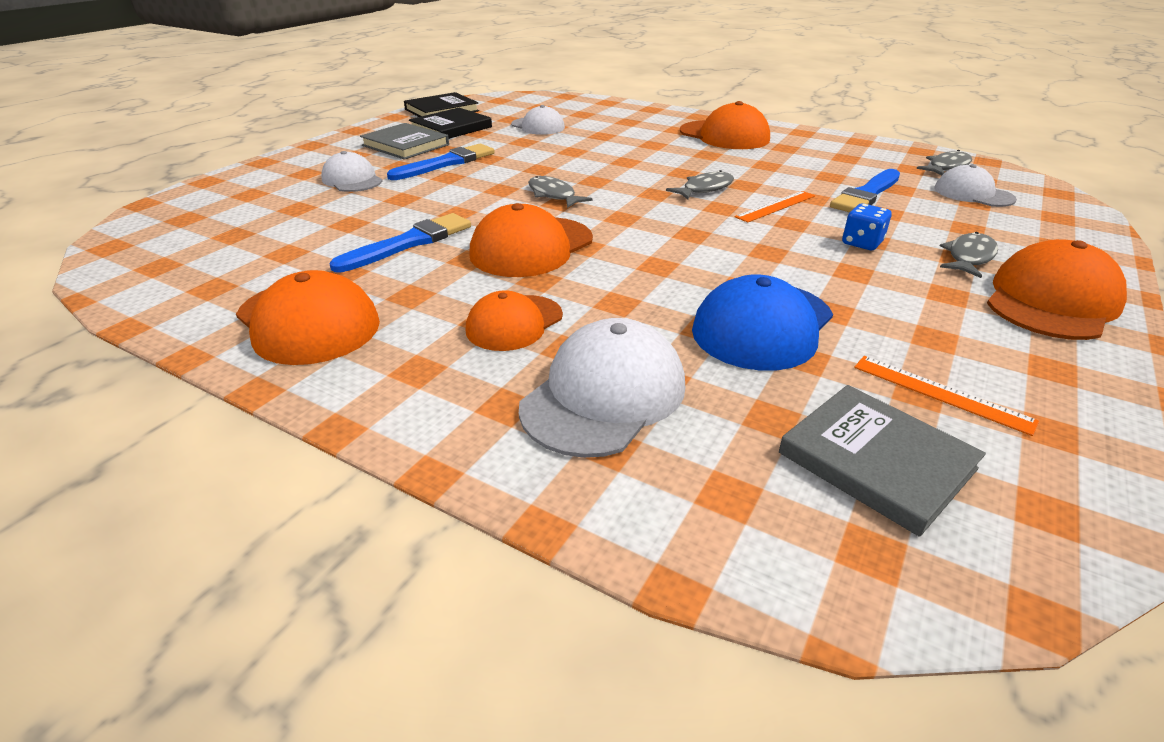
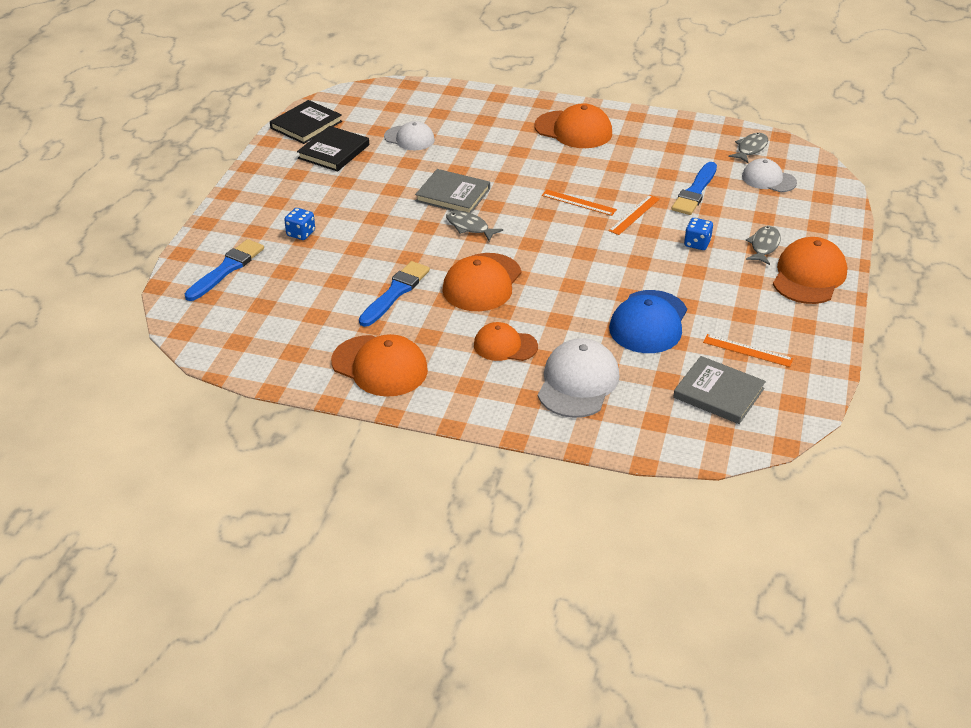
camera: 15 degrees left, 5 degrees up
white cap [321,151,383,192] -> blue dice [284,208,315,240]
grey book [360,123,449,160] -> grey book moved to [415,169,490,213]
blue brush [387,144,495,180] -> blue brush moved to [184,239,264,301]
orange cap [466,290,563,351] -> orange cap turned 75 degrees clockwise [474,322,538,361]
grey fish [666,170,734,200] -> orange ruler [542,190,617,216]

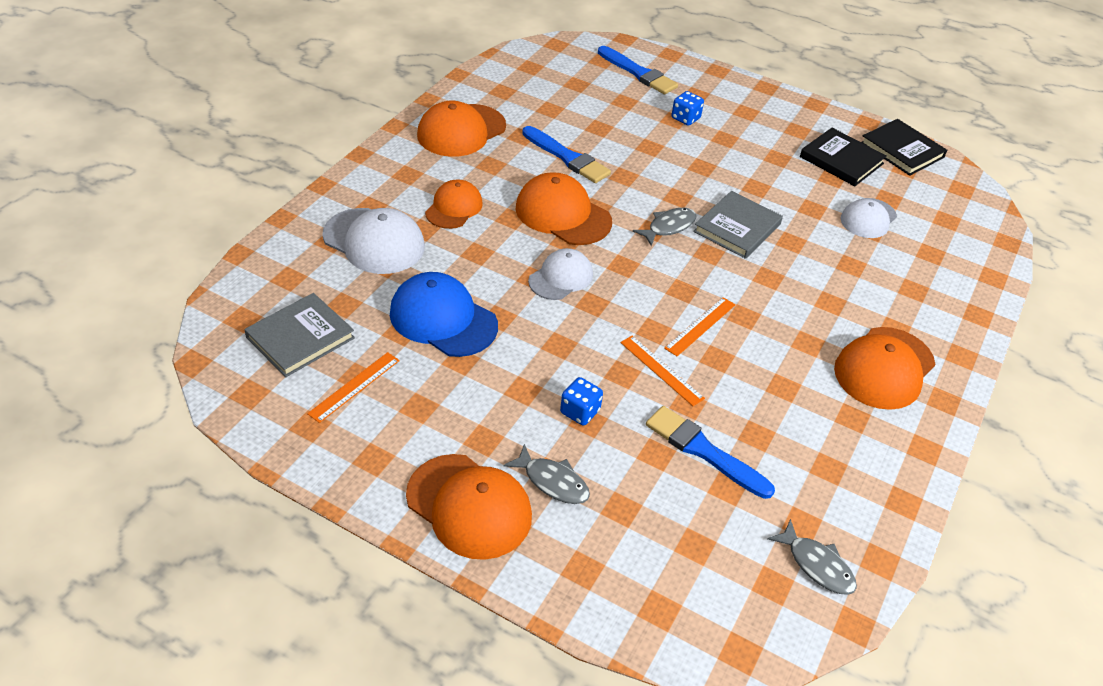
camera: 100 degrees right, 5 degrees up
white cap [742,158,797,192] -> white cap moved to [528,248,593,300]

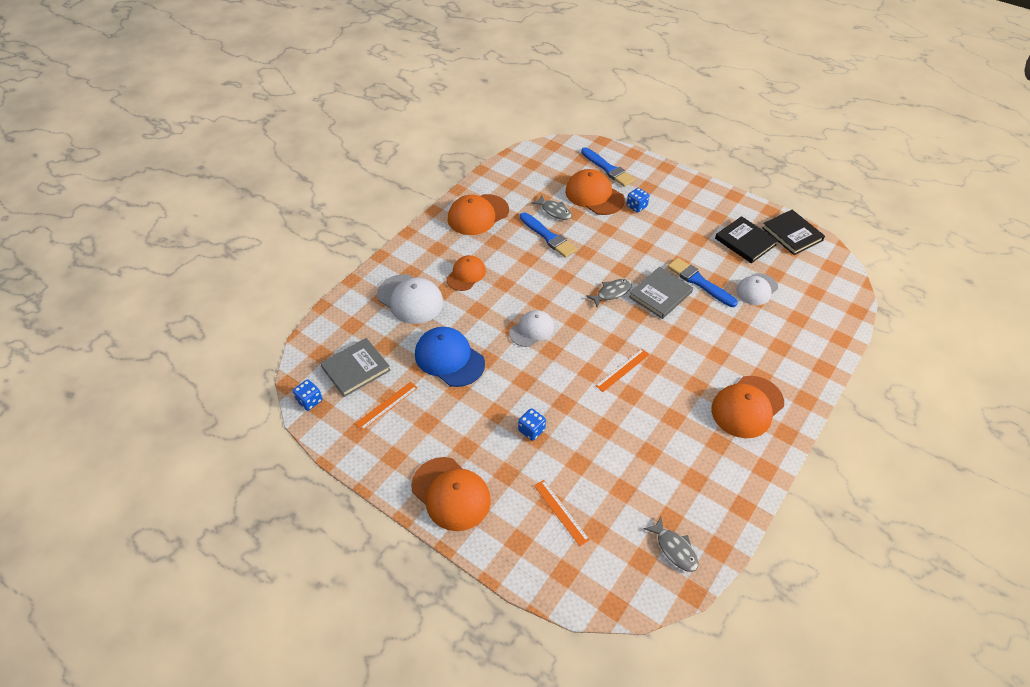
camera: 10 degrees right, 5 degrees up
grey fish [504,444,590,504] -> grey fish moved to [531,195,572,220]
orange cap [516,172,612,245] -> orange cap moved to [565,169,625,215]
orange ruler [620,336,705,406] -> orange ruler moved to [534,480,590,546]
blue brush [646,406,775,499] -> blue brush moved to [667,258,738,307]
none -> blue dice [293,379,322,411]

